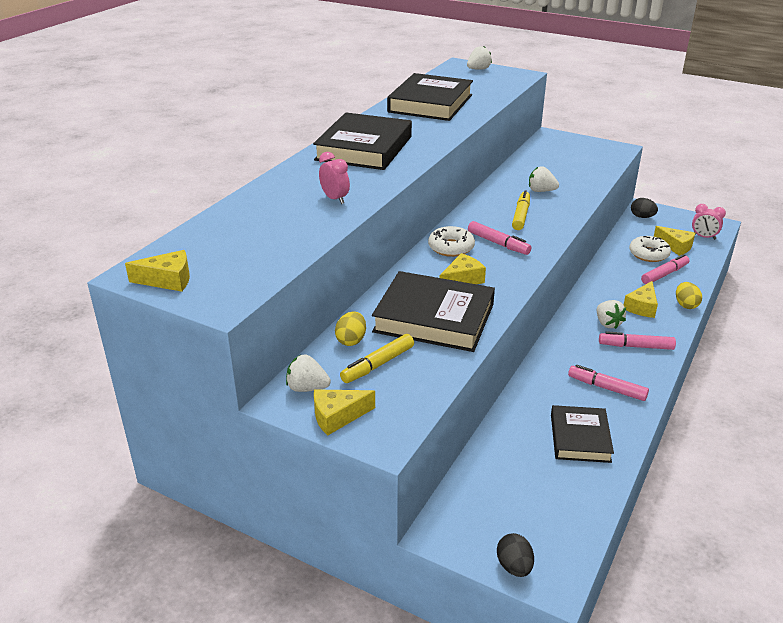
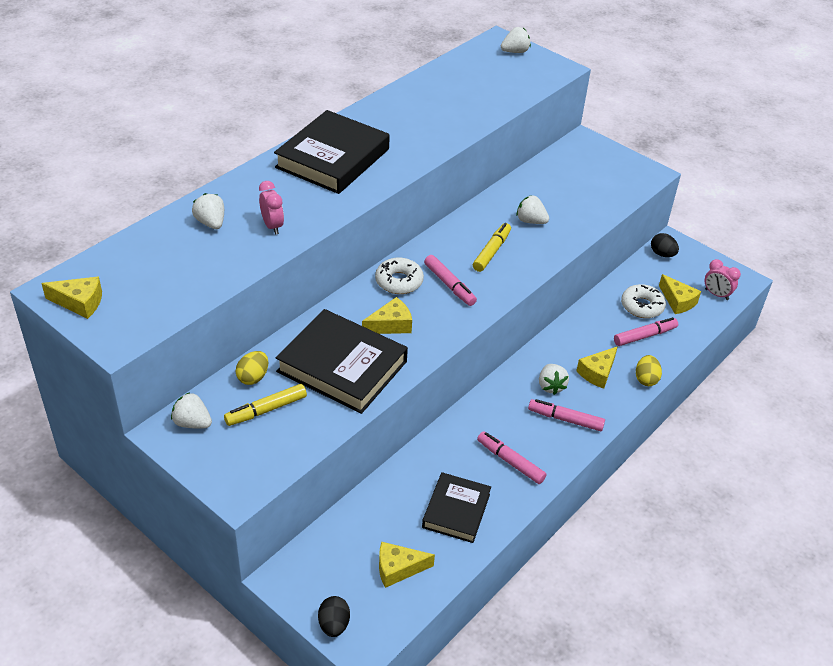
camera: 10 degrees right, 10 degrees up
yellow cheese [314,389,375,436] -> yellow cheese moved to [379,542,435,588]
black book [387,73,473,121] -> none
none -> white strawberry [192,193,224,229]

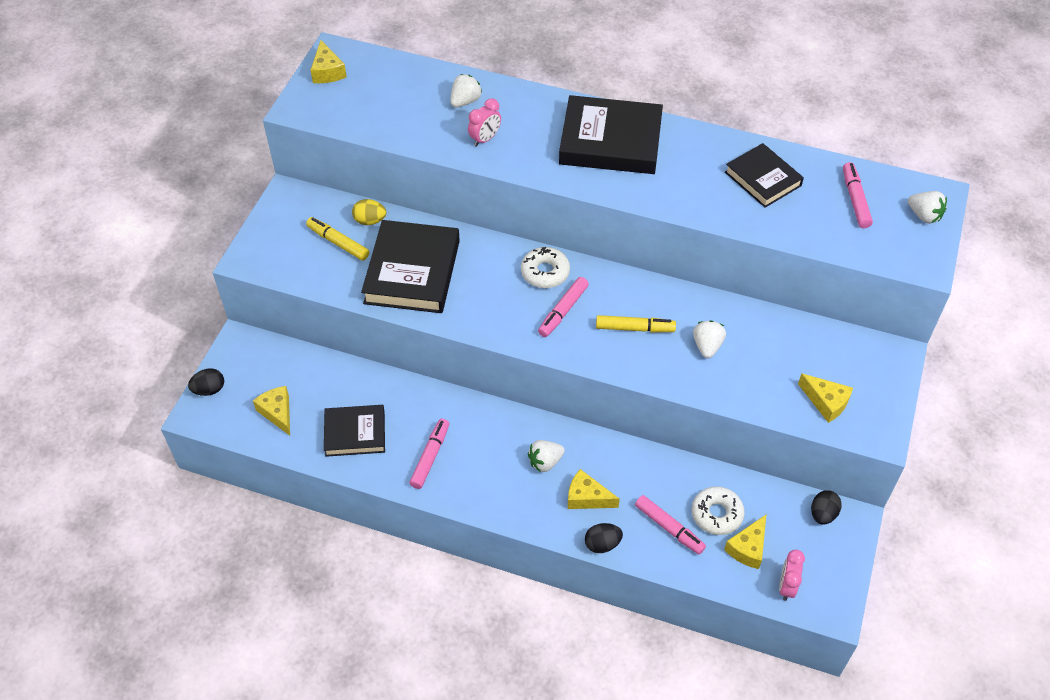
camera: 70 degrees right, 10 degrees up
white strawberry [171,392,212,429] -> none
yellow cheese [362,297,412,334] -> yellow cheese moved to [798,373,853,423]
pink marker [528,399,605,431] -> pink marker moved to [843,162,873,228]
yellow egg [636,355,662,386] -> black egg [585,523,623,553]
none -> black book [725,143,804,208]

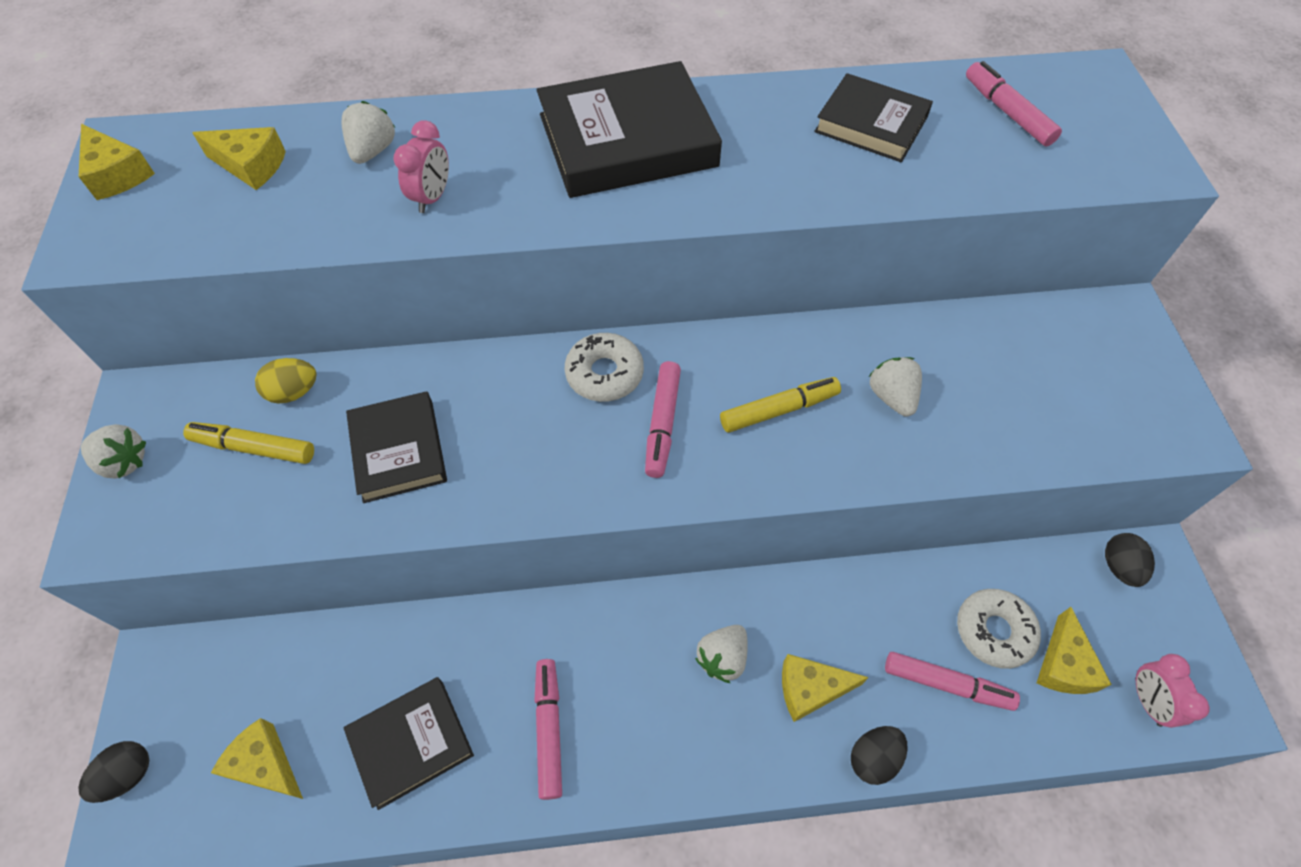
camera: 25 degrees left, 5 degrees up
black book [361,220,460,313] -> black book [346,391,447,503], size x0.61
yellow cheese [798,373,853,423] -> yellow cheese moved to [192,127,286,190]
white strawberry [908,191,947,224] -> white strawberry moved to [81,424,146,479]

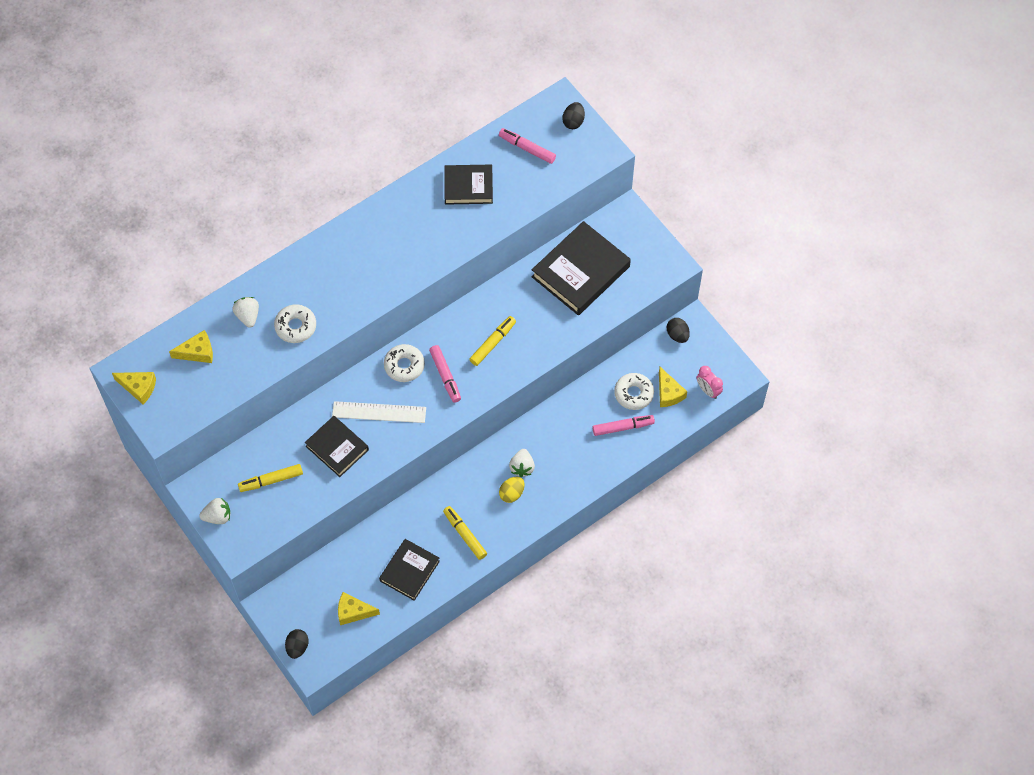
camera: 30 degrees left, 5 degrees up
yellow egg [255,358,317,403] -> yellow egg moved to [499,477,524,503]
pink clock [393,120,449,213] -> white donut [274,304,316,343]
pink marker [534,659,562,800] -> yellow marker [443,506,487,560]
black book [537,61,722,198] -> black book moved to [532,221,631,315]
yellow cheese [782,654,869,722] -> none
black egg [851,726,908,785] -> black egg moved to [562,102,585,129]
white strawberry [869,357,922,417] -> none
none -> white ruler [332,401,426,423]

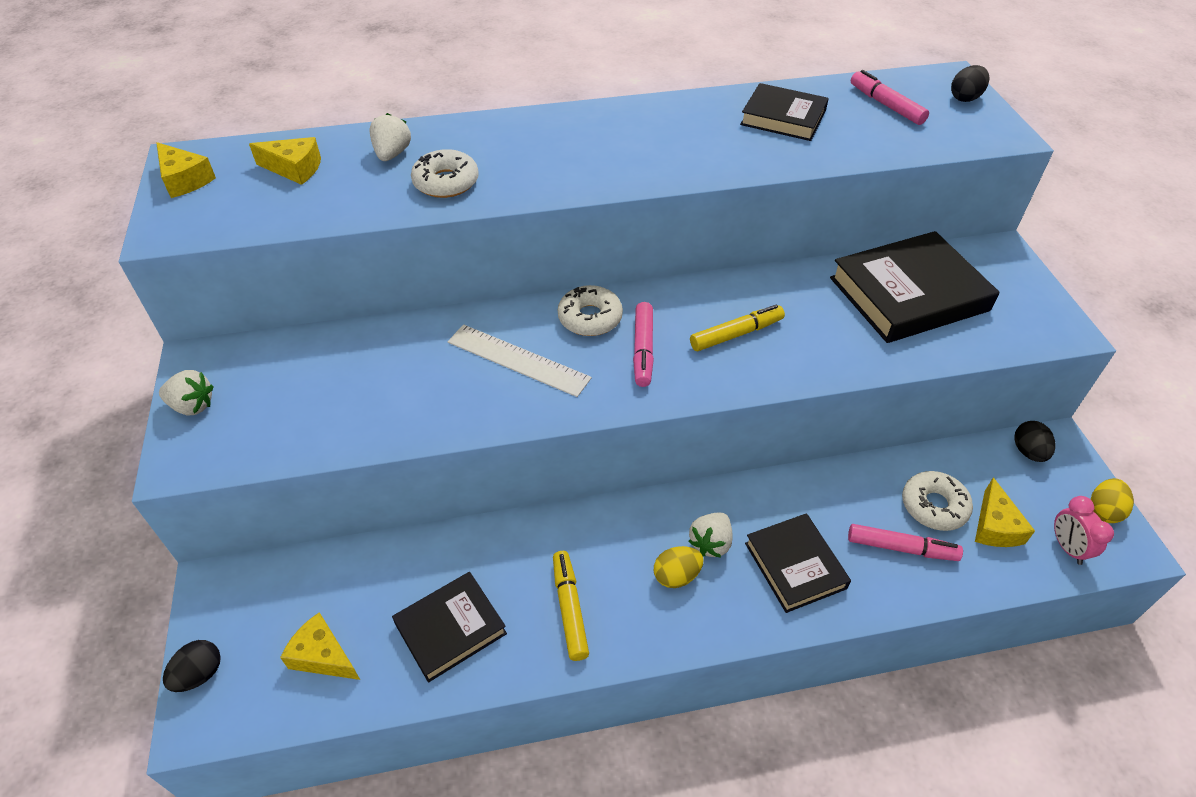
camera: 25 degrees right, 15 degrees down
yellow marker [238,464,303,492] -> none
black book [305,416,369,477] -> black book moved to [745,513,851,613]
none -> yellow egg [1091,478,1134,523]

